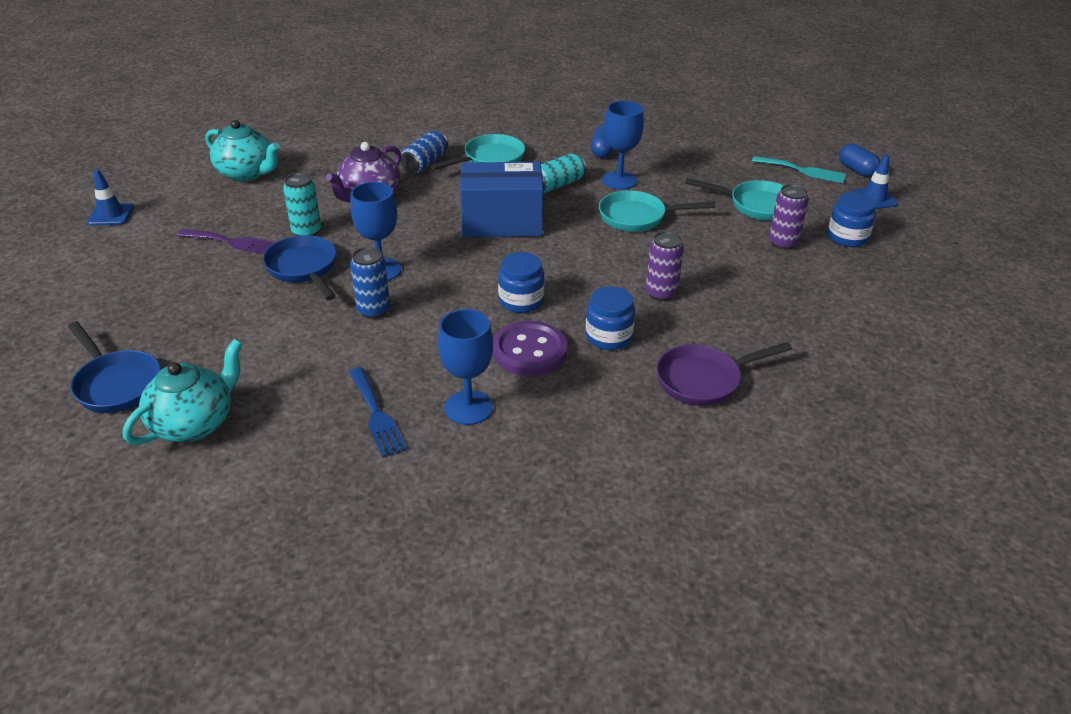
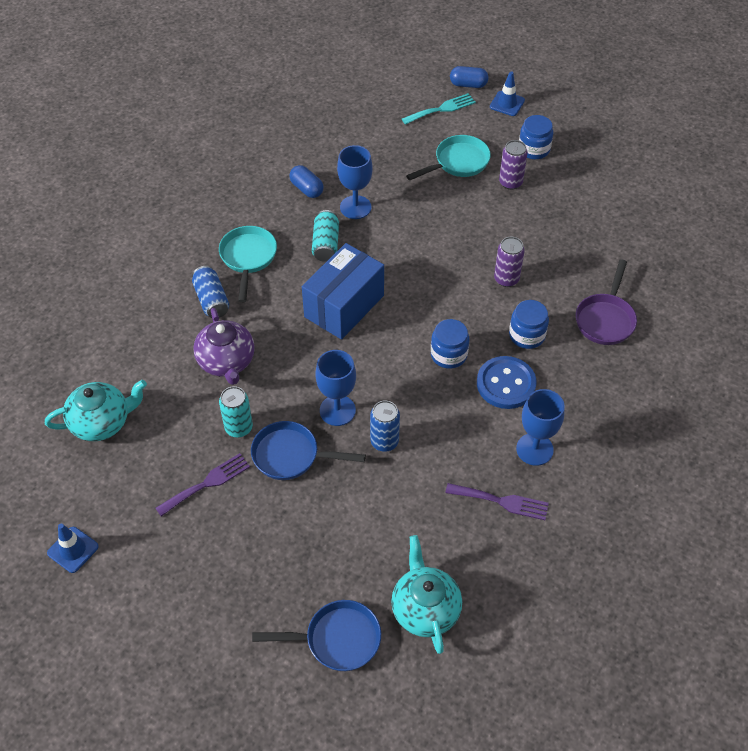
camera: 50 degrees left, 15 degrees up
blue fork [349,367,407,457] -> purple fork [445,483,549,520]
purple button [493,321,567,376] -> blue button [477,356,536,409]
turquoise pan [599,190,715,232] -> none

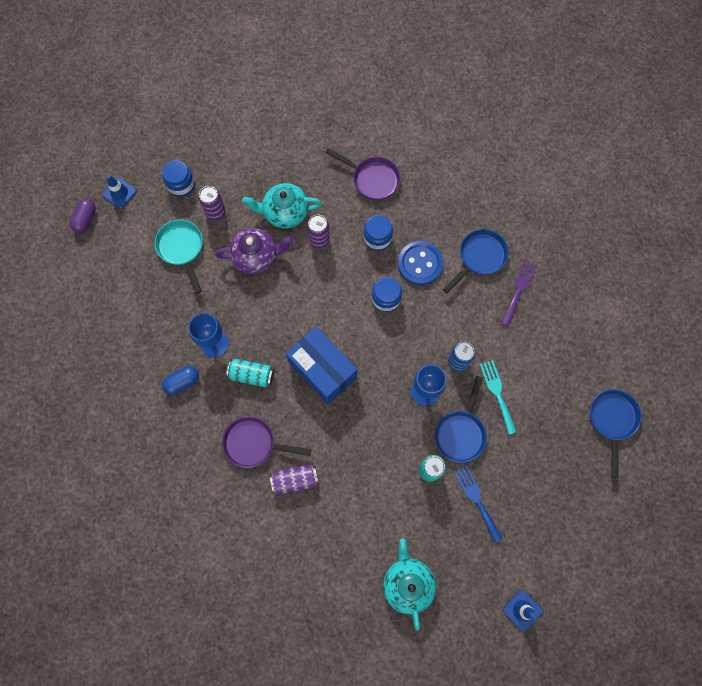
camera: 80 degrees left, 20 degrees up
purple fork [155,453,250,516] -> blue fork [454,466,503,543]
blue can [192,266,229,318] -> purple can [270,464,319,494]
purple teapot [193,308,255,385] -> purple teapot moved to [215,228,293,274]
turquoise pan [219,226,277,303] -> purple pan [222,416,311,468]
turquoise teapot [391,535,462,654] -> turquoise teapot moved to [242,183,322,229]
turquoise fork [402,93,476,125] -> turquoise fork moved to [479,360,517,435]
blue capsule [450,66,488,88] -> purple capsule [69,199,96,233]
blue goblet [516,389,565,466] -> blue pan [443,229,509,294]

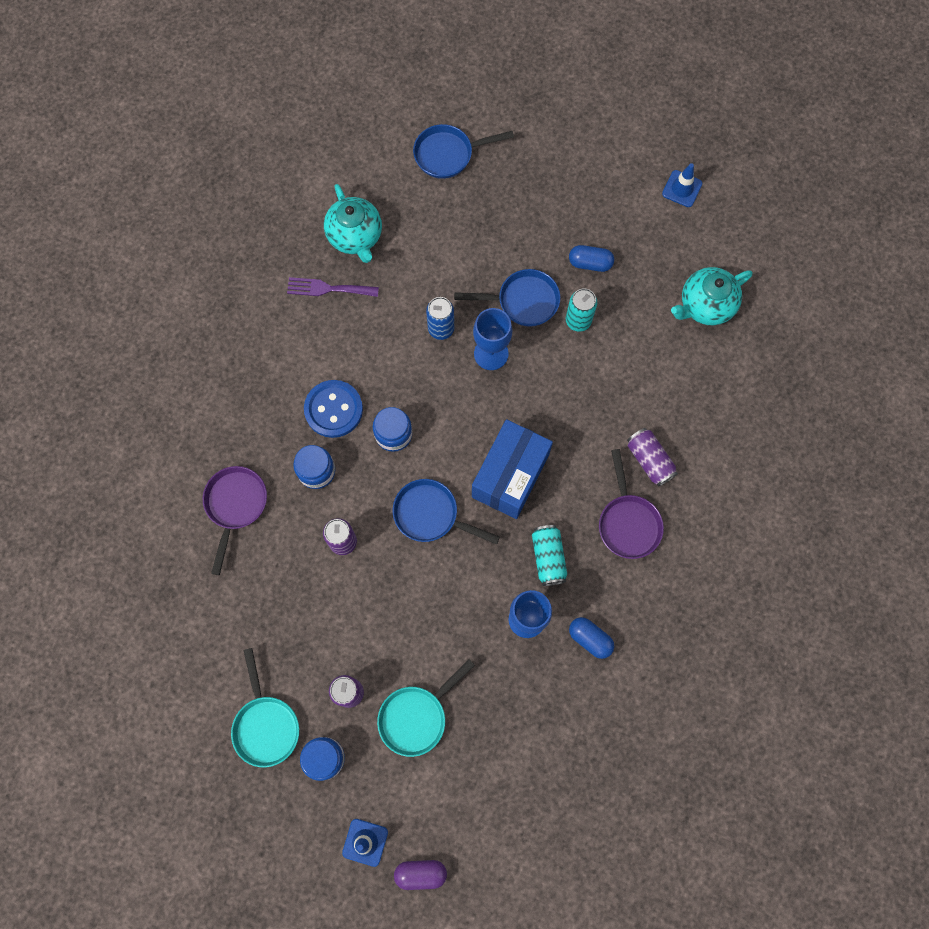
camera: 110 degrees left, 0 degrees up
purple teapot [215,228,293,274] -> none
turquoise teapot [242,183,322,229] -> turquoise teapot moved to [324,184,382,263]
blue pan [443,229,509,294] -> blue pan moved to [393,479,500,545]
blue fork [454,466,503,543] -> blue capsule [569,245,614,272]
turquoise fork [479,360,517,435] -> none
none -> turquoise pan [231,648,299,767]

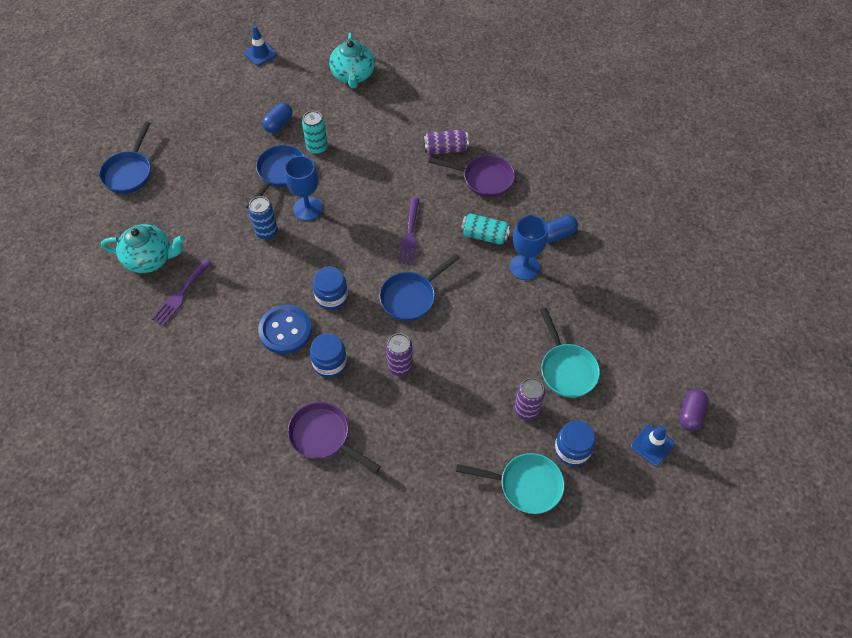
camera: 65 degrees left, 15 degrees down
blue box [472,419,553,519] -> purple fork [398,198,420,265]

